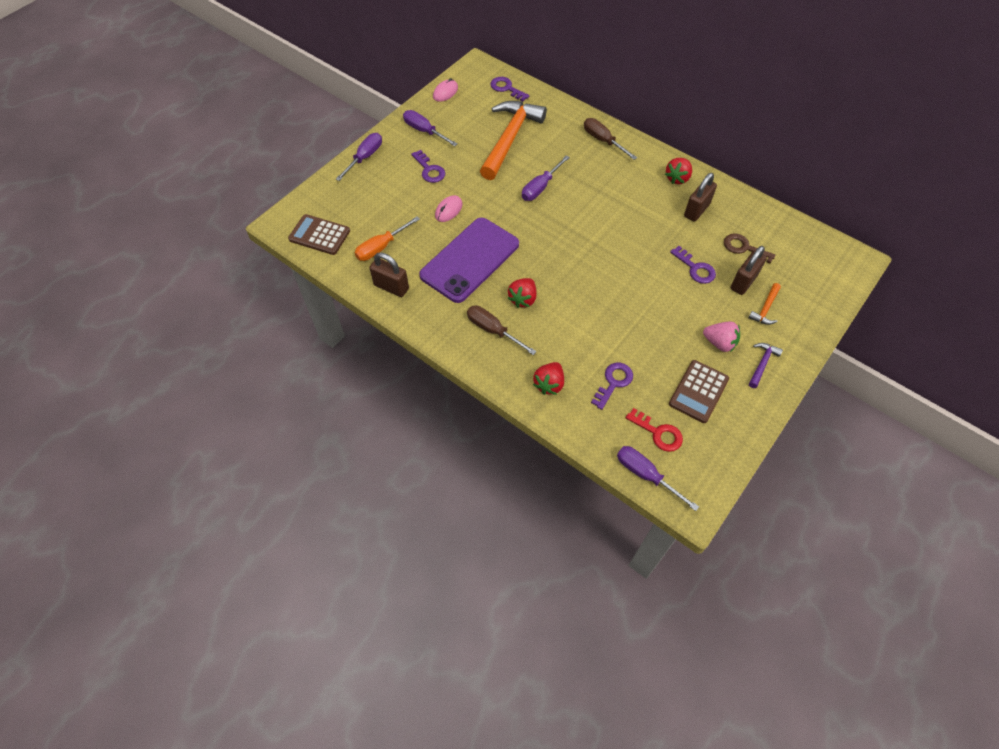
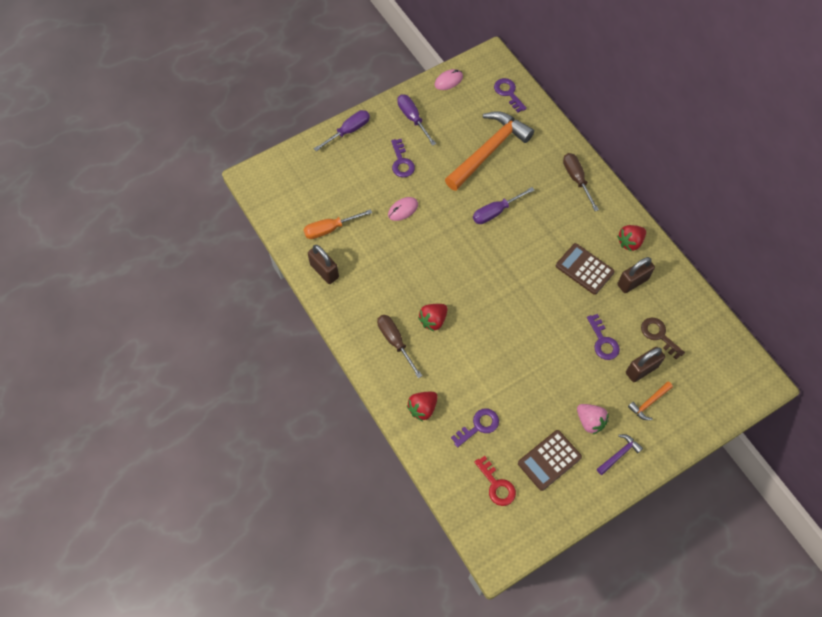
camera: 20 degrees right, 5 degrees up
brown calculator [288,214,350,255] -> brown calculator moved to [556,243,615,295]
purple phone [419,218,519,303] -> none
purple screwdriver [617,446,699,511] -> none

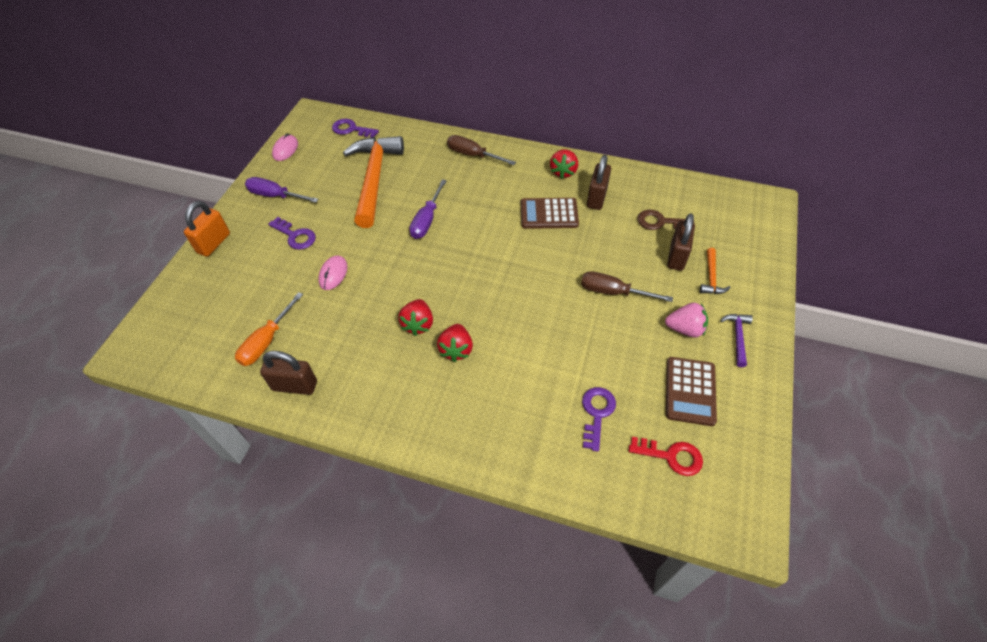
camera: 40 degrees left, 10 degrees down
purple screwdriver [314,110,370,151] -> orange padlock [184,201,230,257]
brown screwdriver [377,315,422,378] -> brown screwdriver moved to [581,271,673,302]
red strawberry [407,392,438,421] -> red strawberry moved to [398,299,433,336]
purple key [587,314,620,360] -> none

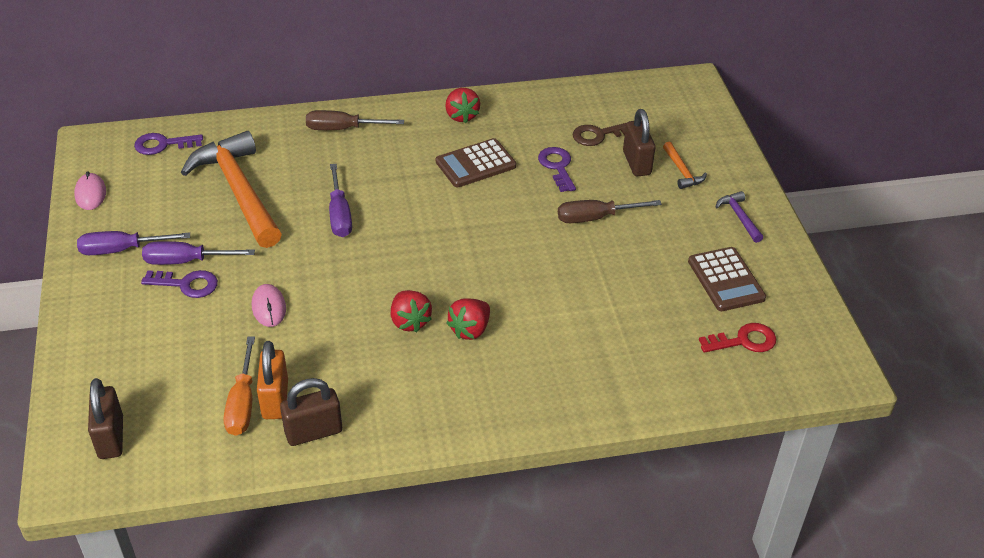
camera: 30 degrees left, 10 degrees down
orange padlock [184,201,230,257] -> orange padlock moved to [257,341,288,419]
red strawberry [437,324,473,362] -> red strawberry turned 60 degrees clockwise [446,299,490,340]
purple key [582,387,616,452] -> purple key moved to [538,147,576,192]
brown padlock [587,155,611,210] -> brown padlock moved to [88,378,123,459]
pink strawberry [665,303,708,338] -> none
none -> purple screwdriver [142,241,255,265]

